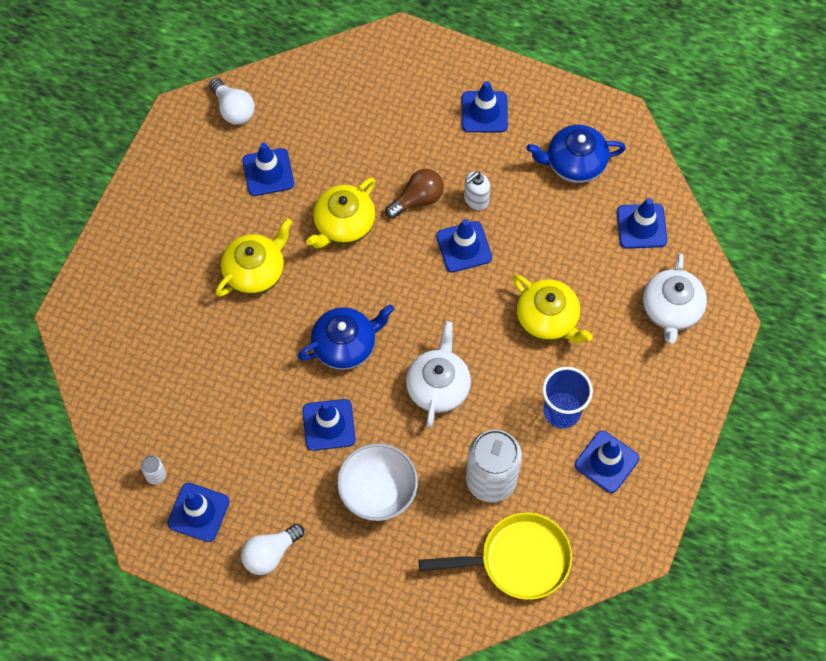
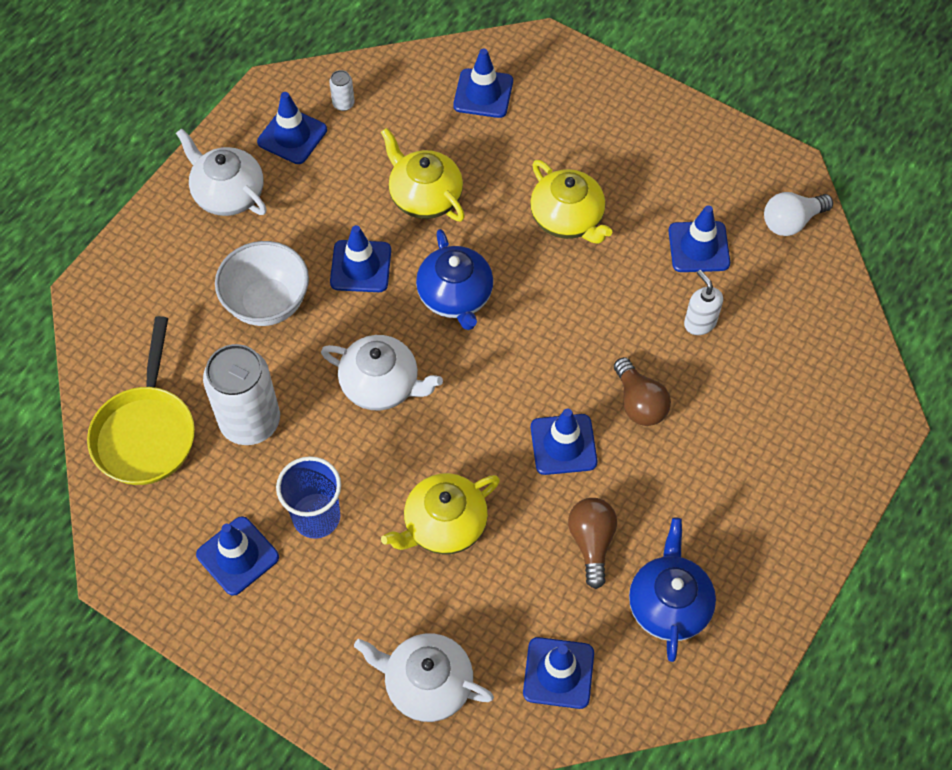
camera: 100 degrees right, 5 degrees down
white light bulb [241,523,304,575] -> white teapot [176,128,267,216]
yellow teapot [306,177,376,248] -> yellow teapot moved to [381,128,465,221]
blue traffic cone [462,81,508,132] -> blue traffic cone moved to [453,48,513,118]
white soap dispenser [464,171,490,210] -> white soap dispenser moved to [684,270,723,335]
none -> brown light bulb [568,498,617,589]

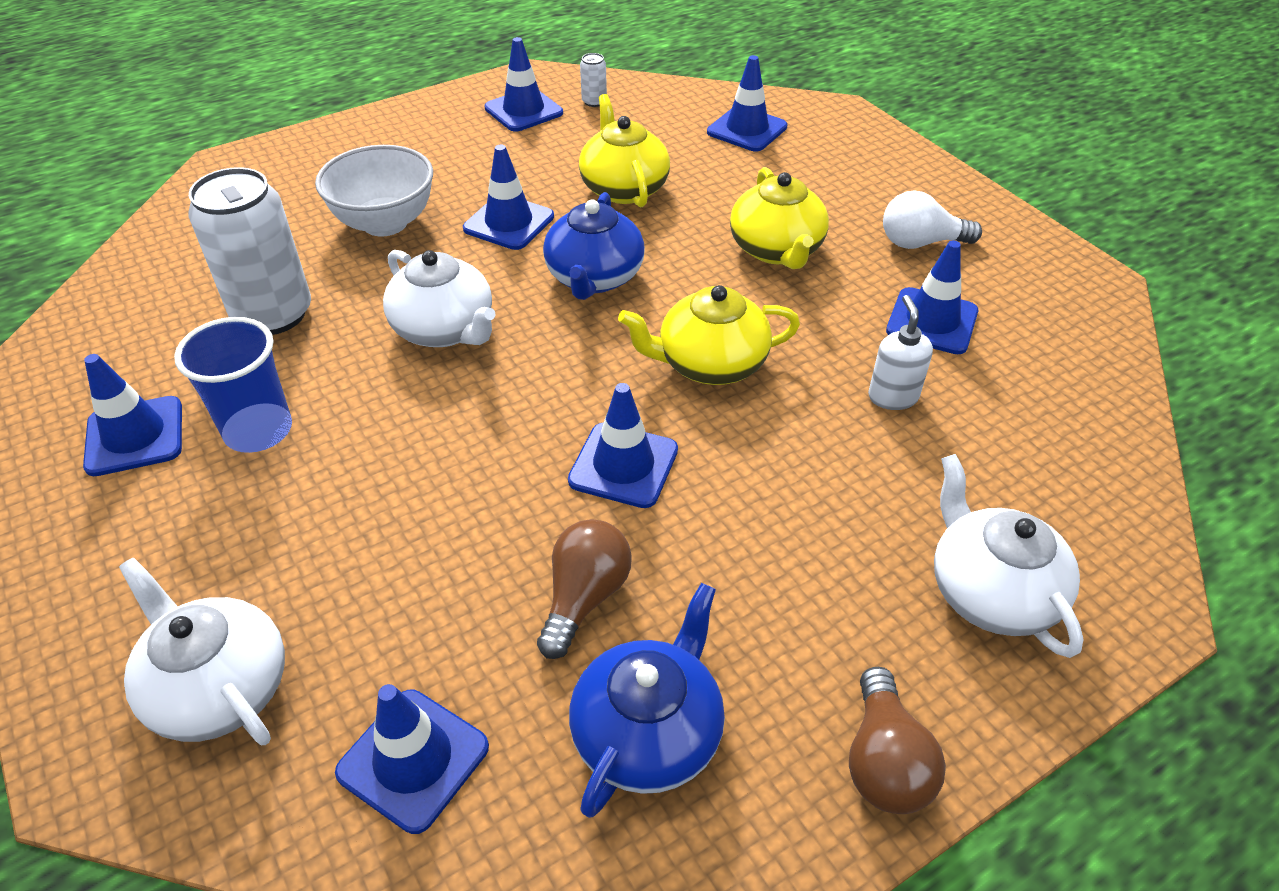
camera: 25 degrees right, 15 degrees down
yellow pan [87,316,195,485] -> none
white teapot [176,128,267,216] -> white teapot moved to [934,454,1083,658]
yellow teapot [381,473,500,555] -> yellow teapot moved to [618,285,800,385]
brown light bulb [614,357,671,426] -> brown light bulb moved to [849,667,946,814]
white light bulb [764,192,833,236] -> white light bulb moved to [883,190,982,249]

